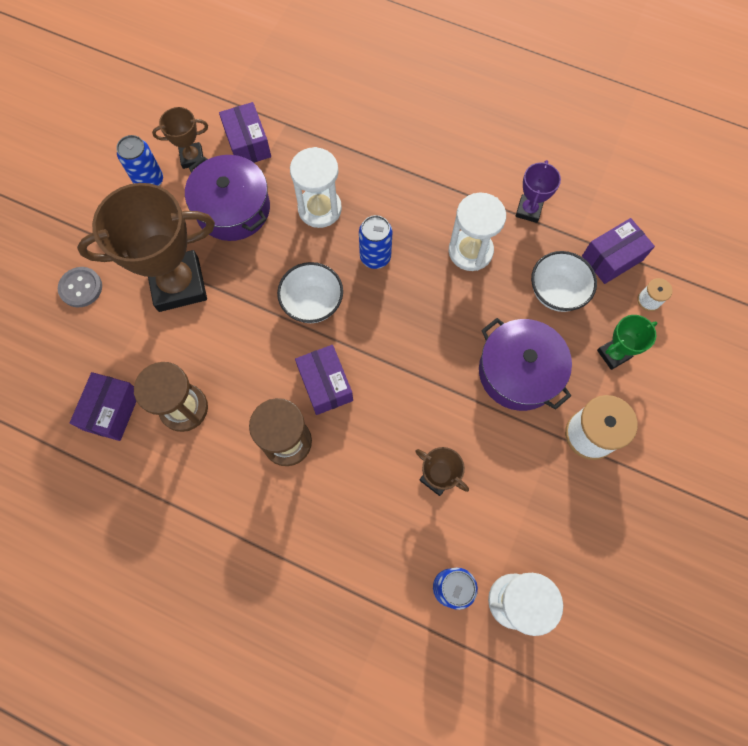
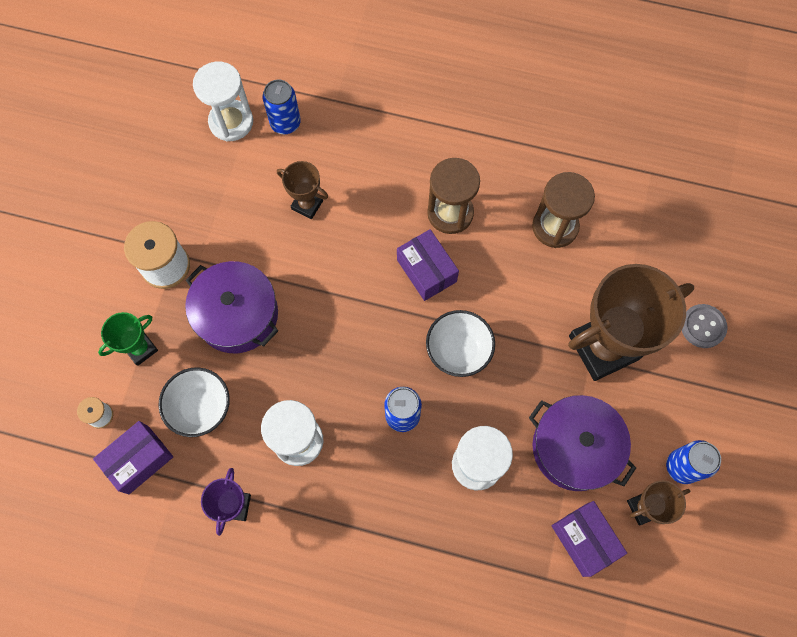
camera: 170 degrees right, 0 degrees up
purple box [70,372,136,441] -> none

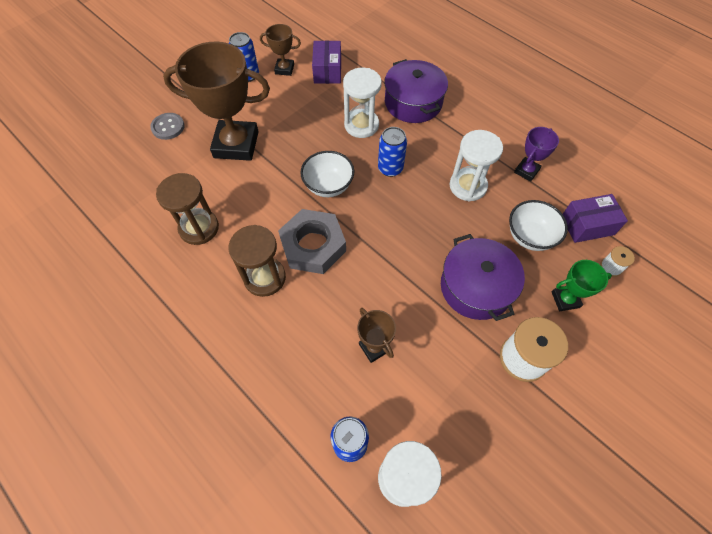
camera: 150 degrees left, 10 degrees down
purple box [397,229,459,301] -> grey nut [278,209,346,274]
purple pot [529,395,636,491] -> purple pot moved to [384,59,448,123]

